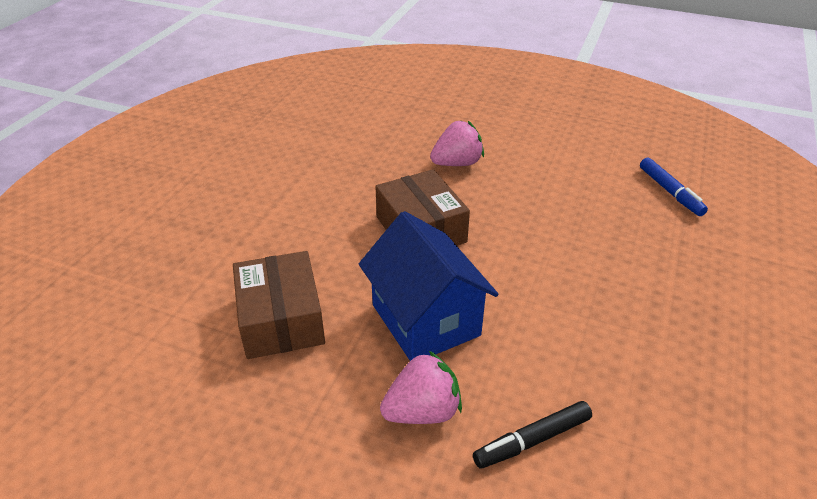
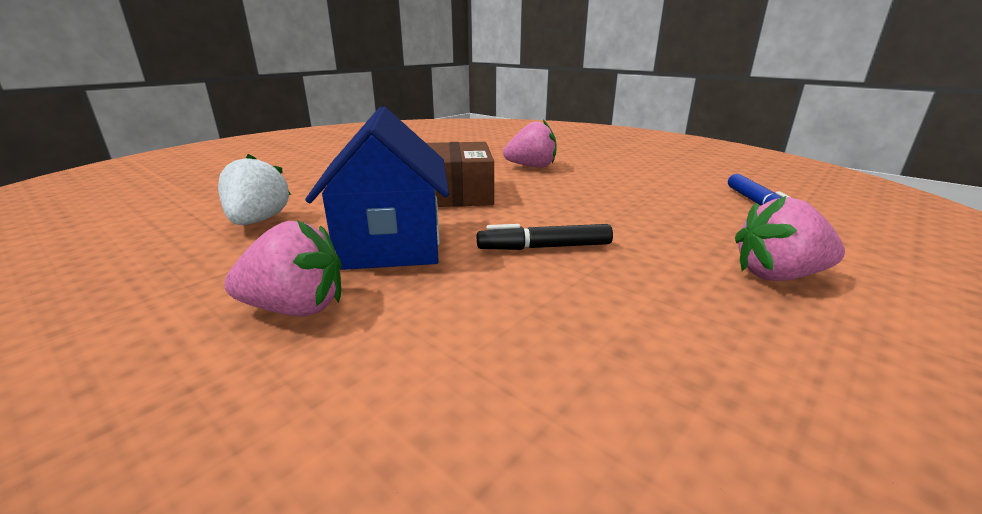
camera: 20 degrees right, 15 degrees down
brown box [233,251,325,359] -> white strawberry [218,154,291,225]
black marker [473,401,592,468] -> black marker moved to [477,224,613,250]
none -> pink strawberry [735,196,845,281]

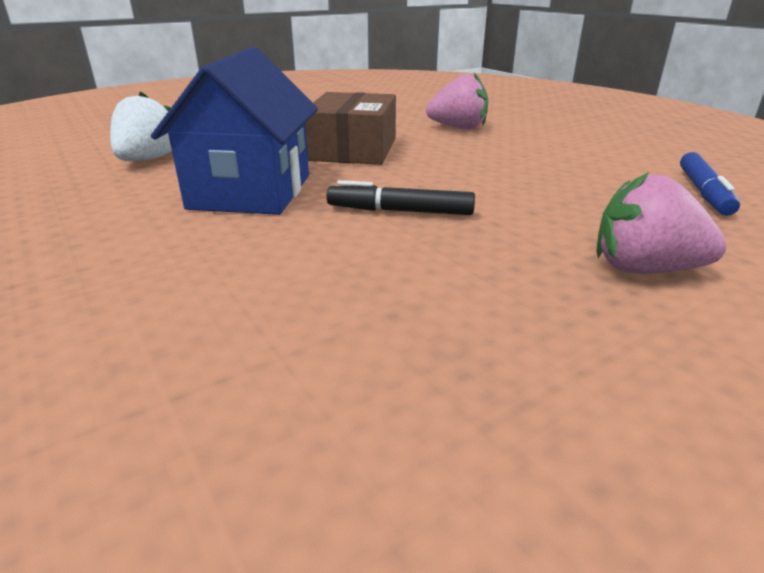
camera: 15 degrees right, 5 degrees up
pink strawberry [224,220,342,316] -> none

